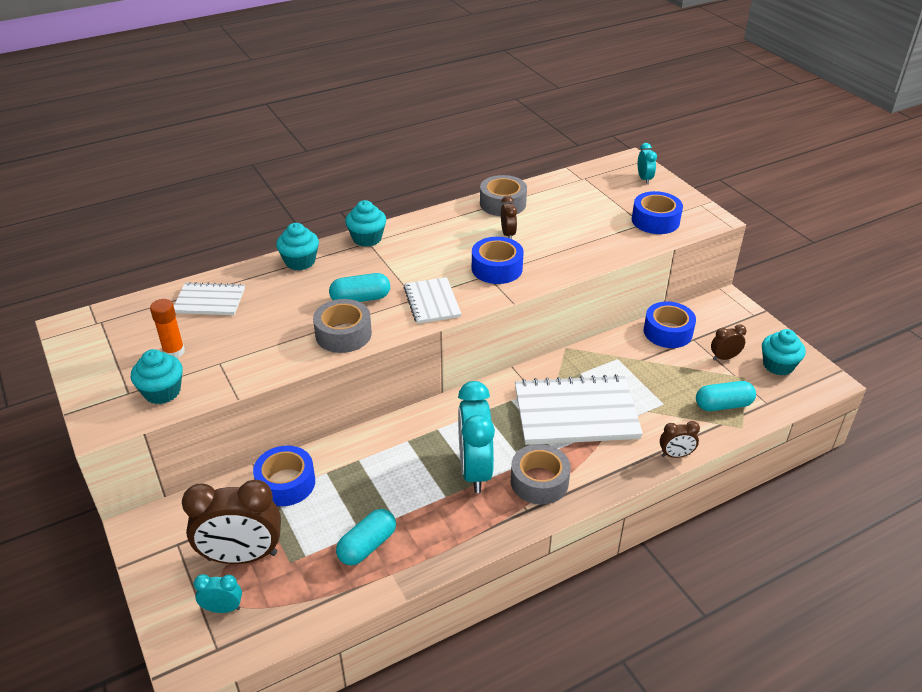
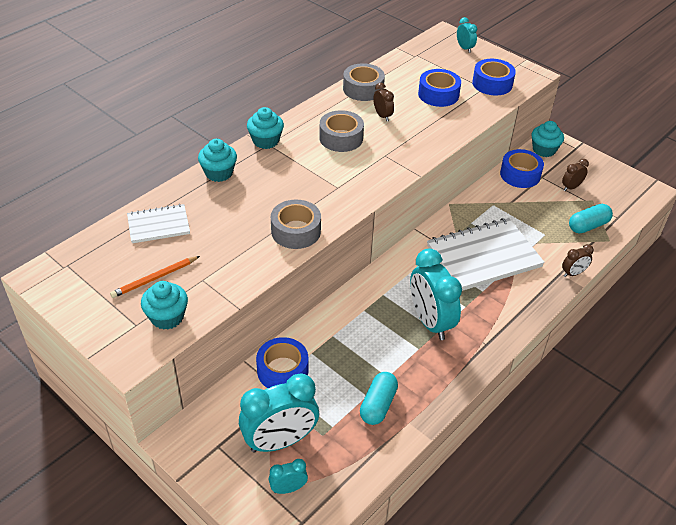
camera: 20 degrees left, 5 degrees up
orange glue stick [150,299,185,358] -> orange pencil [110,256,200,298]
brown clock [182,480,281,564] -> turquoise clock [239,373,319,453]
turquoise capsule [329,273,390,302] -> none
white notebook [404,277,461,324] -> none
blue tape [472,237,524,284] -> blue tape moved to [418,69,461,107]
grey tape [511,444,571,505] -> grey tape moved to [319,110,364,152]
turquoise cupcake [762,329,806,376] -> turquoise cupcake moved to [531,121,564,157]

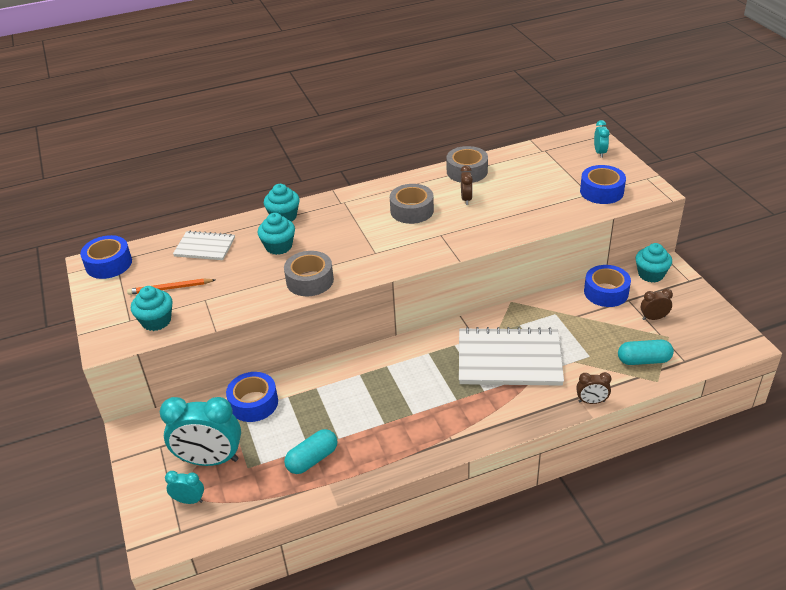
camera: 30 degrees right, 5 degrees down
turquoise cupcake [247,107,284,149] -> turquoise cupcake moved to [257,213,295,255]
turquoise clock [410,249,462,340] -> none
blue tape [418,69,461,107] -> blue tape moved to [80,235,132,279]

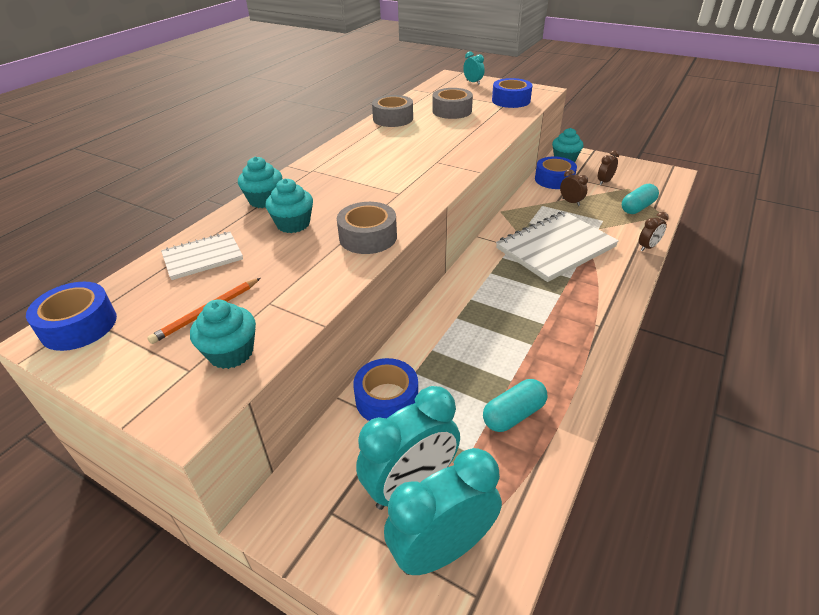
camera: 40 degrees left, 0 degrees up
turquoise clock [165,471,204,504] -> turquoise clock [384,448,502,575], size x2.12
turquoise capsule [284,429,337,474] -> turquoise capsule turned 45 degrees clockwise [483,379,547,432]
grey tape [390,184,434,224] -> grey tape moved to [432,88,473,119]
brown clock [461,165,473,205] -> brown clock moved to [560,169,588,206]

